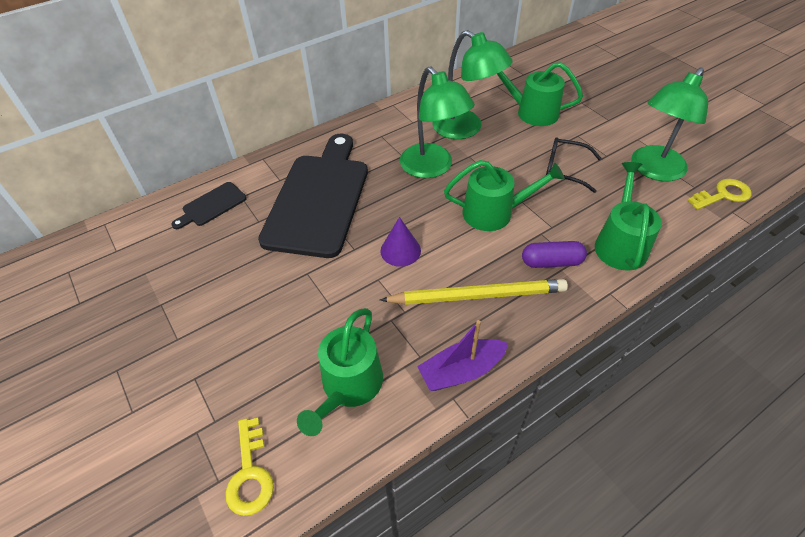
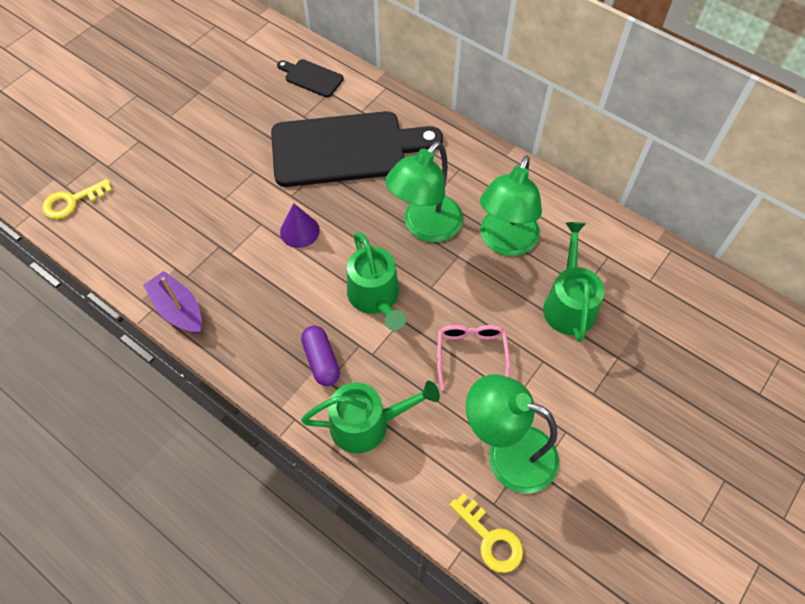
camera: 70 degrees right, 10 degrees up
green watering can [297,308,383,436] -> none
yellow pencil [380,279,568,305] -> none
black glasses [546,137,602,193] -> pink glasses [437,325,510,390]

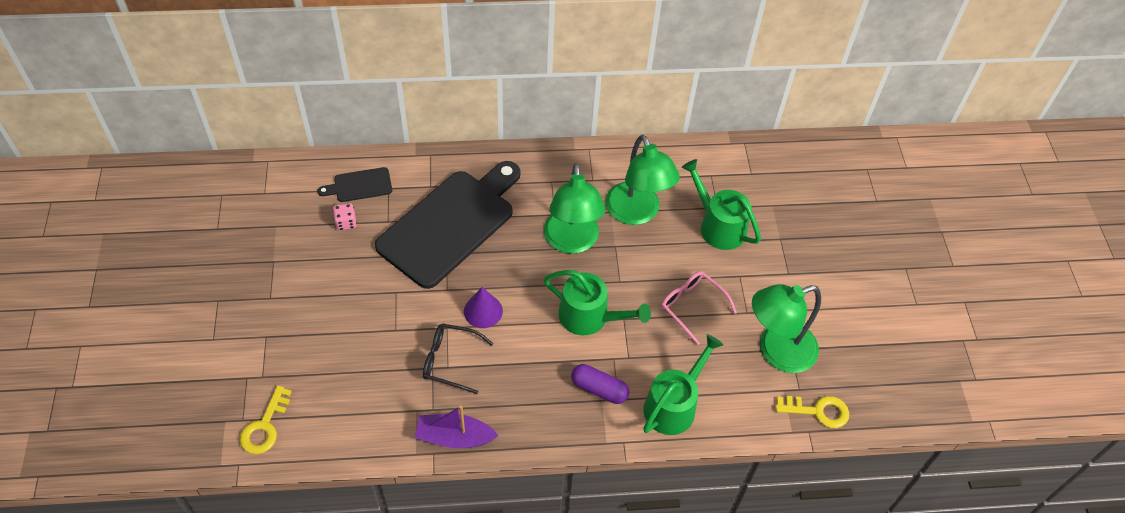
camera: 45 degrees left, 5 degrees down
none -> pink dice [333,203,357,231]
none -> black glasses [423,323,493,394]

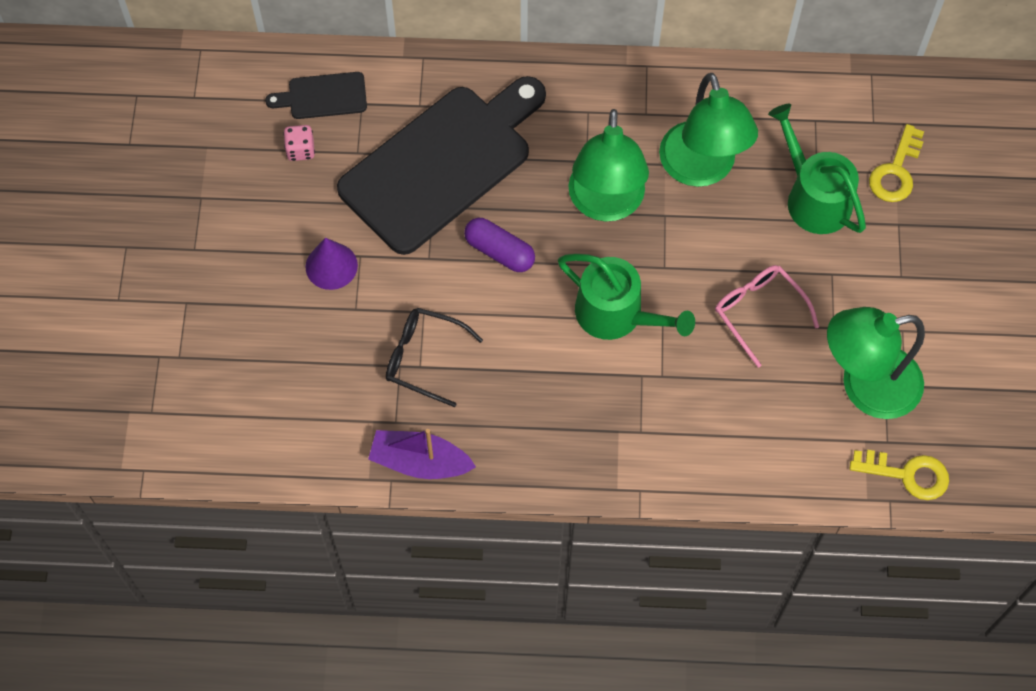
camera: 10 degrees right, 10 degrees up
yellow key [240,386,292,454] -> yellow key moved to [869,124,924,202]
purple cone [464,287,503,328] -> purple cone moved to [306,238,358,290]
purple capsule [571,364,629,404] -> purple capsule moved to [464,218,535,272]
green watering can [643,334,723,435] -> none

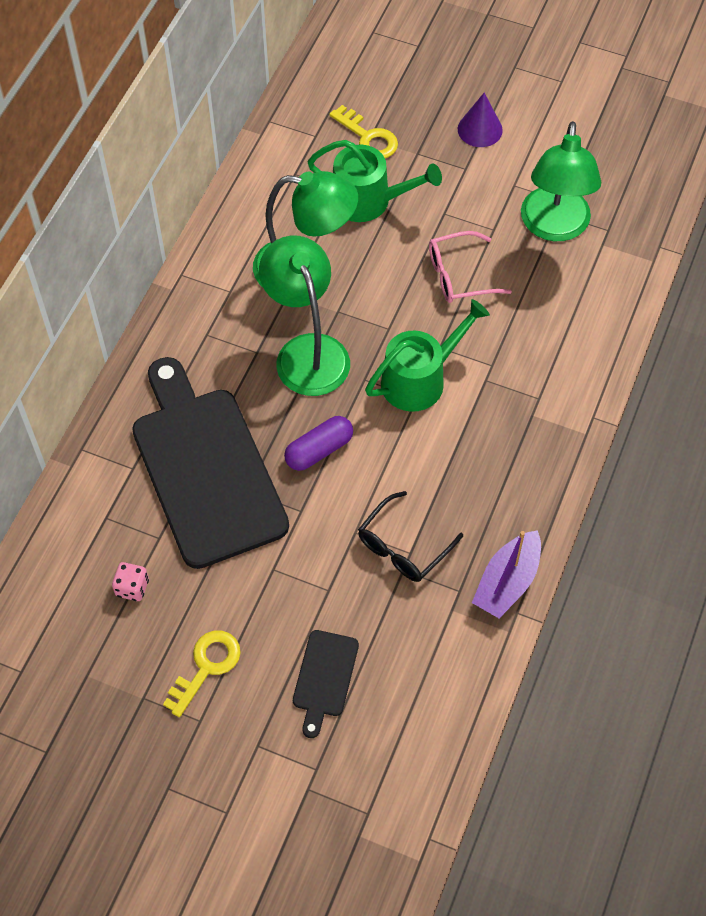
camera: 70 degrees left, 5 degrees down
black cutting board [265,72,367,119] -> black cutting board moved to [293,630,359,738]
purple cone [306,238,358,290] -> purple cone moved to [458,93,503,147]
green lamp [568,109,649,222] -> green lamp turned 135 degrees counterclockwise [259,236,350,396]
green watering can [768,104,866,234] -> green watering can turned 150 degrees counterclockwise [308,140,442,222]
yellow key [849,450,949,500] -> yellow key moved to [163,631,241,717]

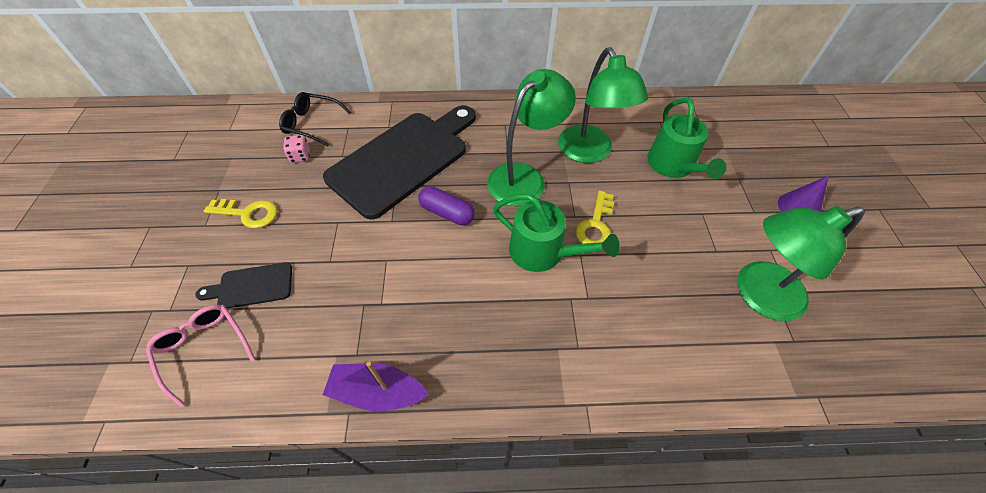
camera: 65 degrees right, 5 degrees down
yellow key [330,105,398,158] -> yellow key moved to [575,191,614,244]
black glasses [358,491,463,582] -> black glasses moved to [279,92,352,146]
pink glasses [429,231,512,303] -> pink glasses moved to [145,304,256,407]

